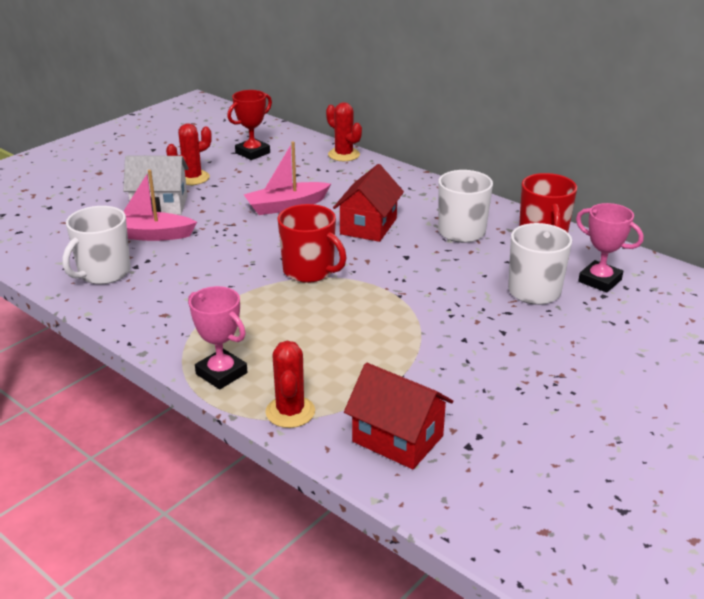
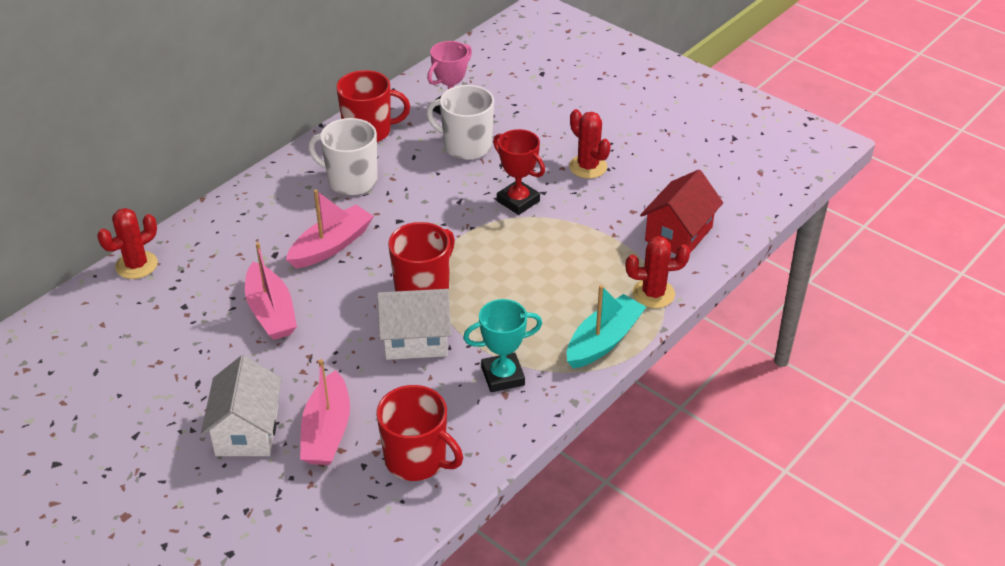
camera: 90 degrees left, 10 degrees up
white mug [62,206,131,284] -> red mug [376,385,463,481]
red cactus [166,123,212,185] -> red cactus moved to [569,109,611,179]
pink trophy [188,286,247,390] -> turquoise boat [567,285,646,369]
red trophy [227,90,272,160] -> red trophy moved to [493,129,545,215]
red house [333,164,404,242] -> pink boat [286,189,374,268]
none -> white house [377,289,451,360]
none -> turquoise trophy [463,299,542,392]

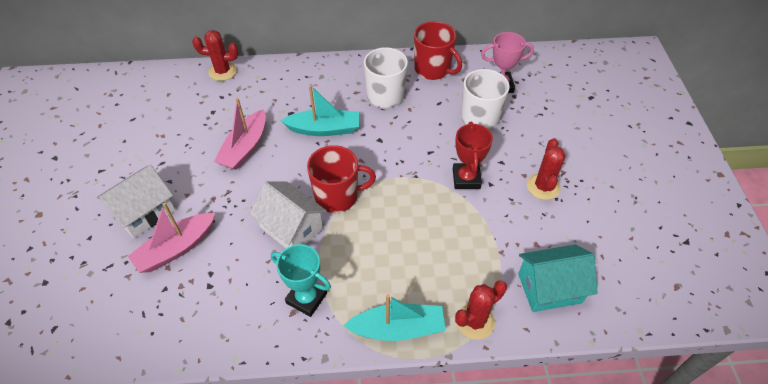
camera: 45 degrees right, 10 degrees up
pink boat [286,189,374,268] -> turquoise boat [280,85,359,136]
red mug [376,385,463,481] -> none
red cactus [625,236,690,308] -> red cactus turned 75 degrees counterclockwise [455,280,507,340]
red house [640,169,723,254] -> turquoise house [518,245,598,312]

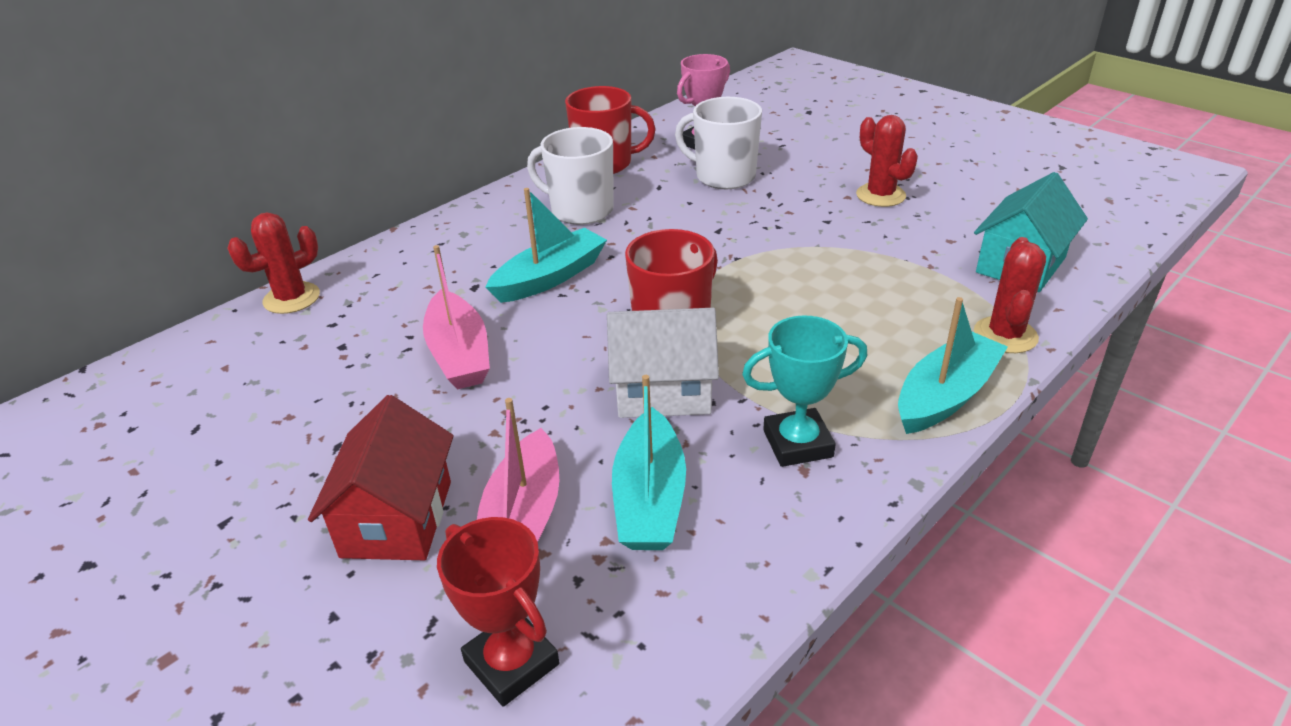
camera: 40 degrees left, 15 degrees down
white house [97,165,176,239] -> red house [308,395,454,560]
red trophy [453,121,493,189] -> red trophy moved to [437,517,559,706]
none -> turquoise boat [612,375,686,550]

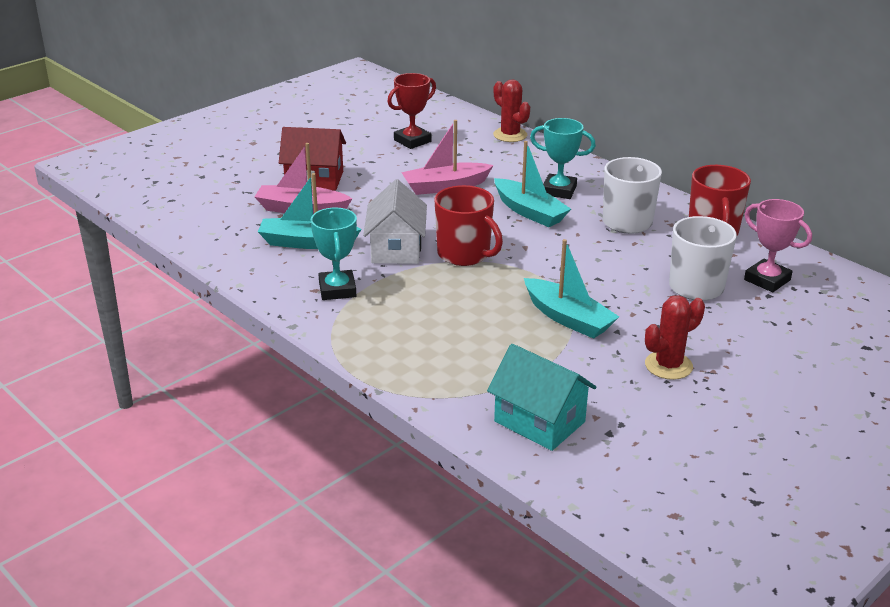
camera: 90 degrees right, 5 degrees down
red trophy [437,517,559,706] -> red trophy moved to [387,73,436,149]
turquoise boat [898,297,1008,434] -> turquoise boat moved to [524,239,619,339]
red cactus [974,237,1046,353] -> none
none -> turquoise trophy [530,118,596,199]

